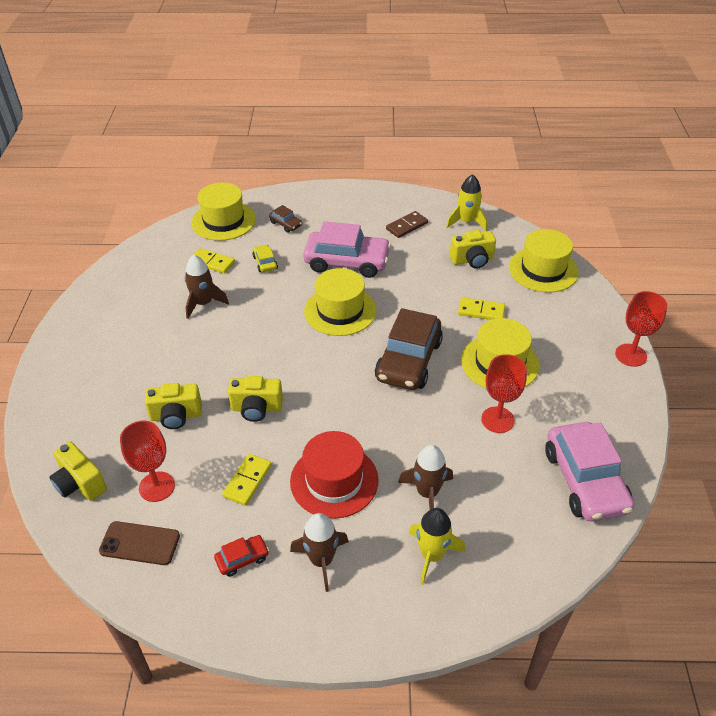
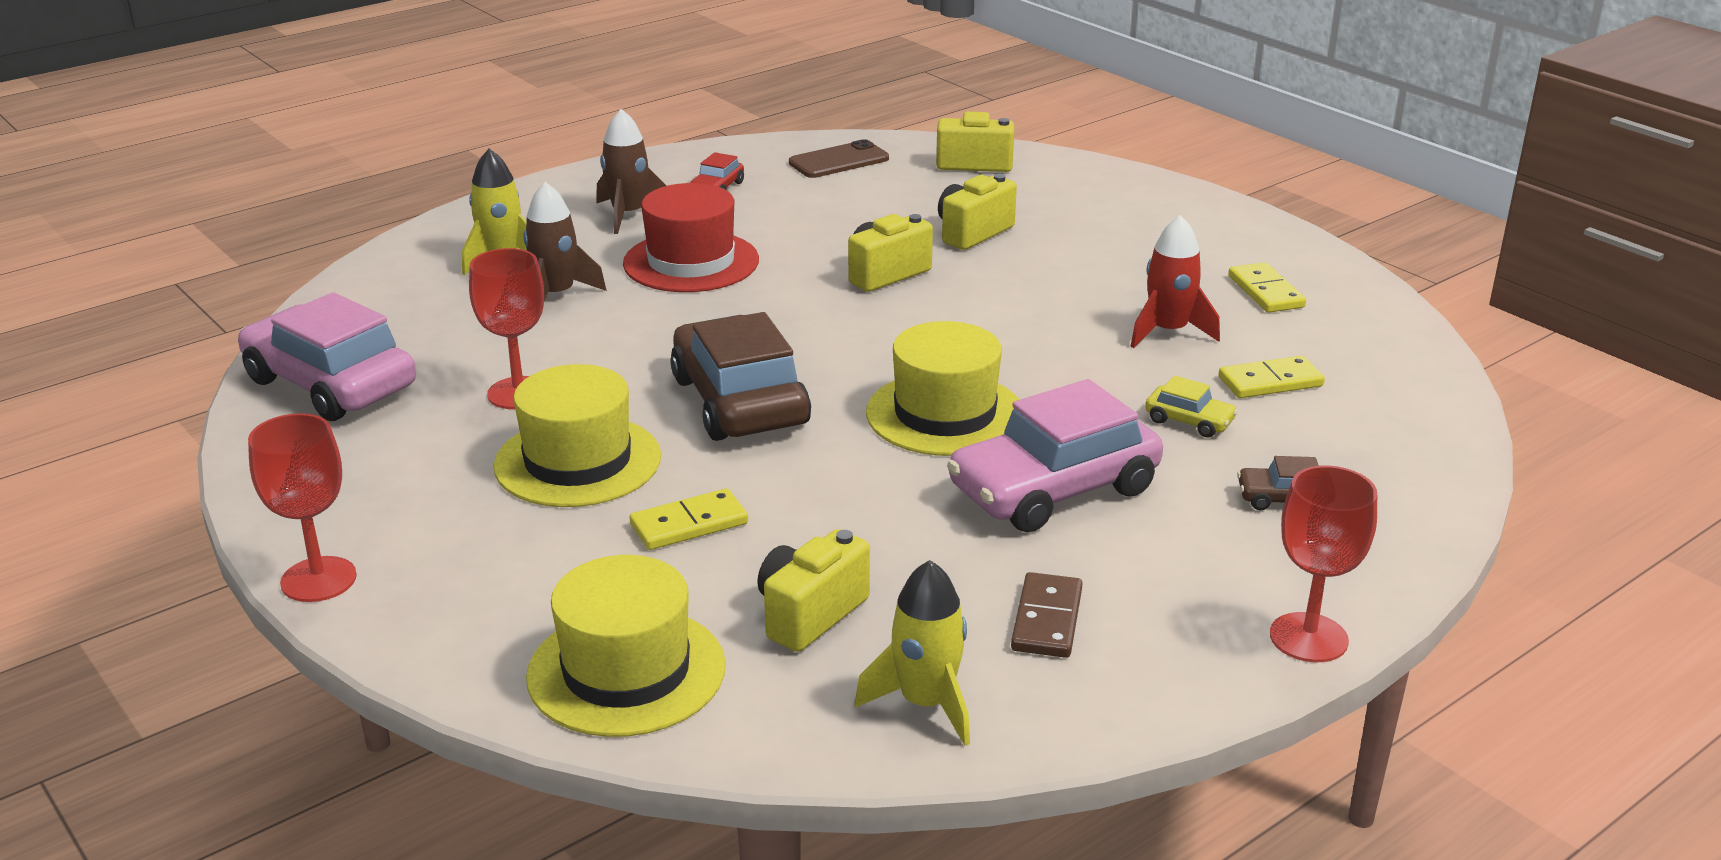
camera: 140 degrees right, 15 degrees down
red goblet [120,421,175,502] -> red goblet moved to [1270,465,1377,662]
brown rocket [185,255,229,319] -> red rocket [1130,215,1220,348]
yellow hat [191,183,256,241] -> none
yellow domino [222,454,272,506] -> yellow domino moved to [1228,262,1306,312]

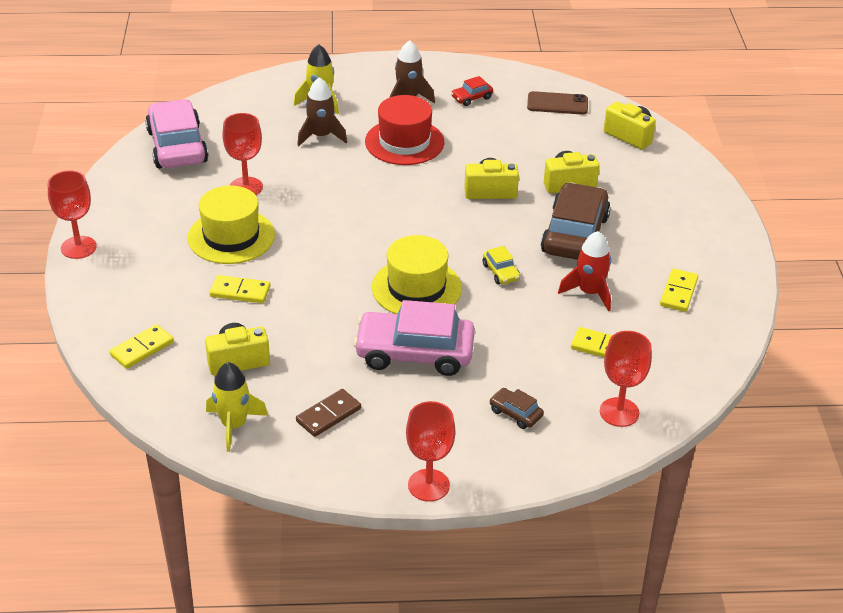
camera: 35 degrees right, 10 degrees up
yellow hat [526,555,726,737] -> yellow domino [109,324,174,369]
brown car [670,312,811,441] -> brown car moved to [541,182,611,260]
yellow car [1145,376,1238,438] -> yellow car moved to [483,246,520,285]
none -> red goblet [600,331,652,427]

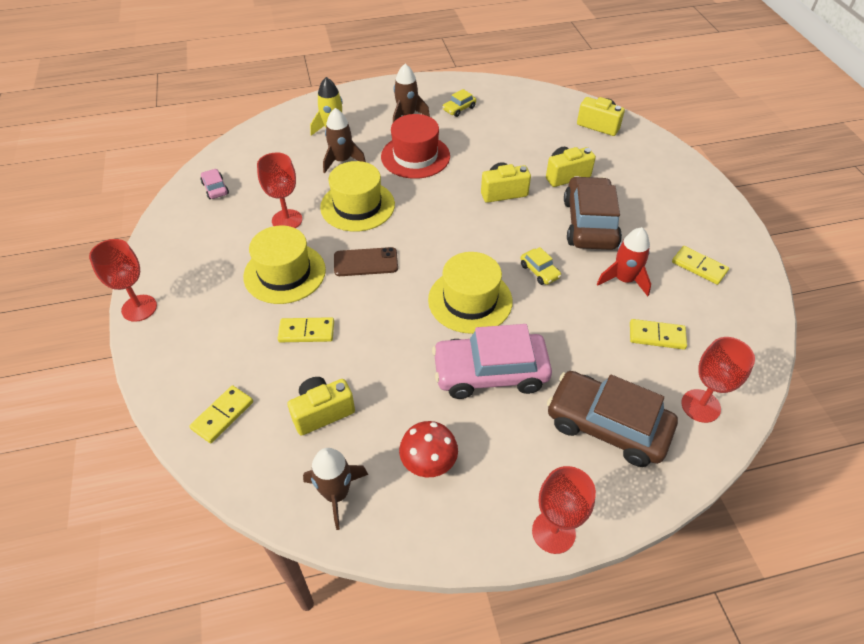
camera: 10 degrees left, 10 degrees up
pink car [145,99,208,168] -> pink car [201,169,229,199], size x0.44
yellow rocket [206,362,268,452] -> brown rocket [303,448,368,530]
brown domino [296,389,361,437] -> red mushroom [399,421,458,477]
red car [451,76,493,106] -> yellow car [442,89,476,117]
brown car [489,388,544,429] -> brown car [547,371,678,467], size x2.28
brown phone [527,91,588,115] -> brown phone moved to [334,247,398,276]
yellow domino [660,268,698,312] -> yellow domino turned 60 degrees counterclockwise [672,246,729,285]
none -> yellow hat [320,161,395,232]

